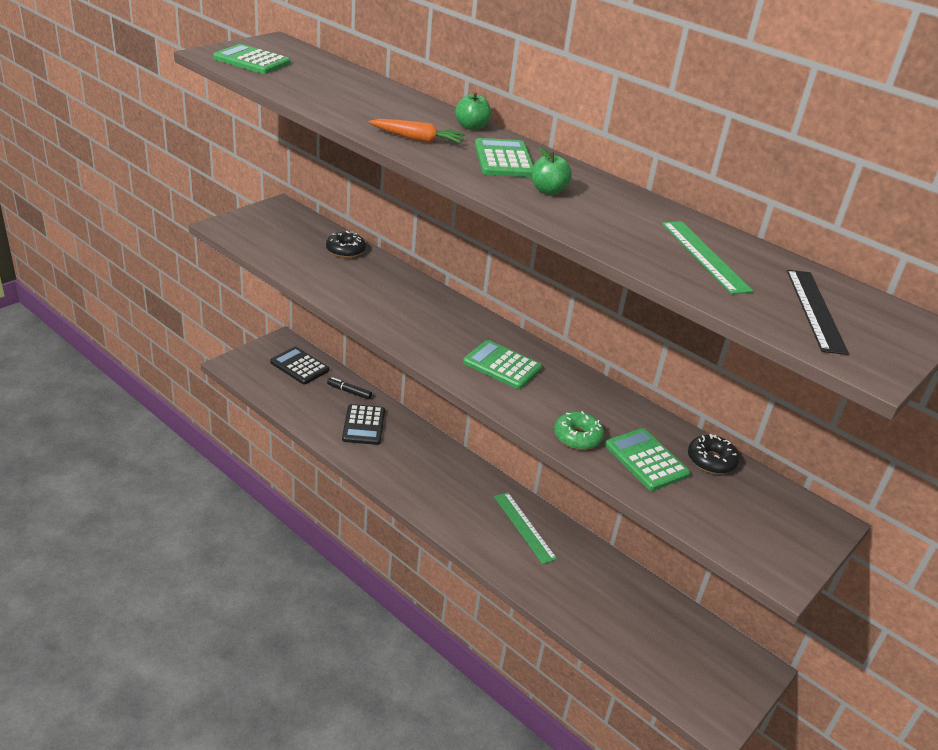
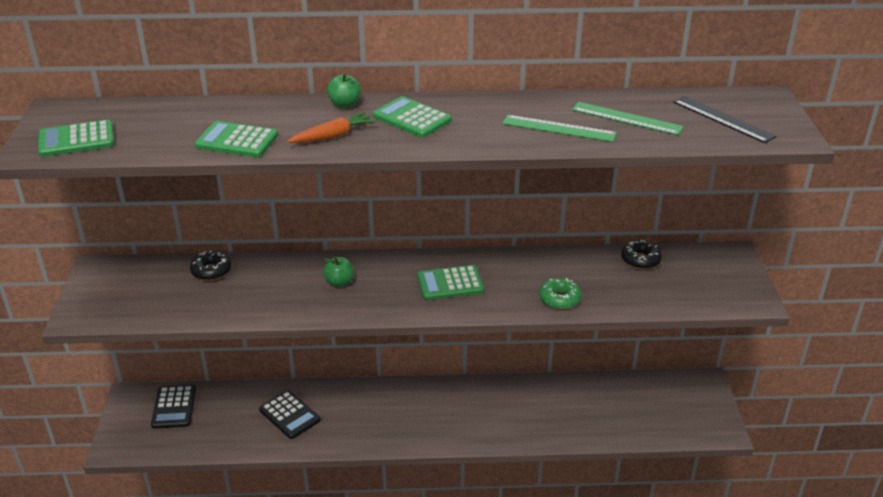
camera: 40 degrees left, 0 degrees up
black calculator [270,347,329,385] -> black calculator turned 90 degrees counterclockwise [151,385,196,429]
black marker [327,377,372,399] -> none
green ruler [494,492,557,564] -> green ruler moved to [502,115,617,142]
green apple [532,147,572,195] -> green apple moved to [323,257,354,287]
green calculator [605,428,690,491] -> green calculator moved to [195,121,278,157]

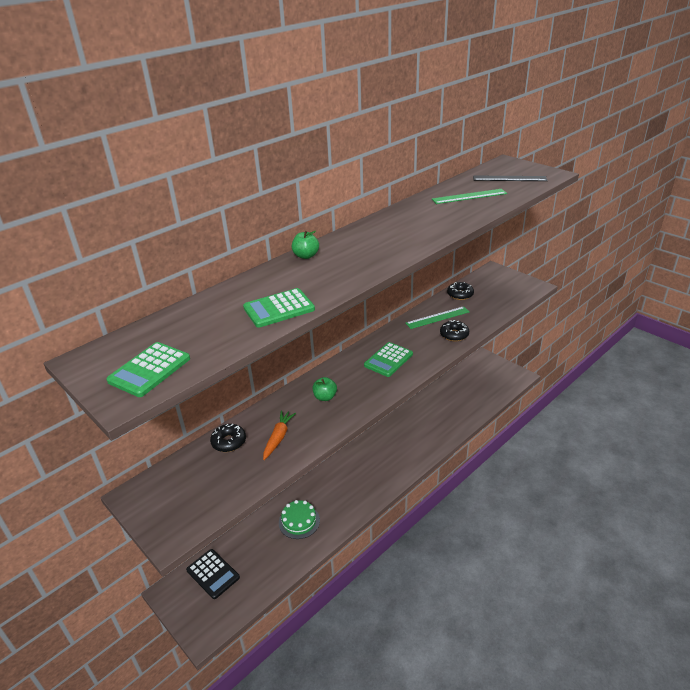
camera: 40 degrees left, 0 degrees up
black calculator [259,390,321,439] -> green cake [279,500,320,539]
orange carrot [287,112,376,143] -> orange carrot moved to [263,410,296,460]
green calculator [373,96,452,138] -> none
green ruler [502,115,617,142] -> green ruler moved to [405,306,470,329]
green donut [539,278,582,309] -> black donut [440,320,469,341]

